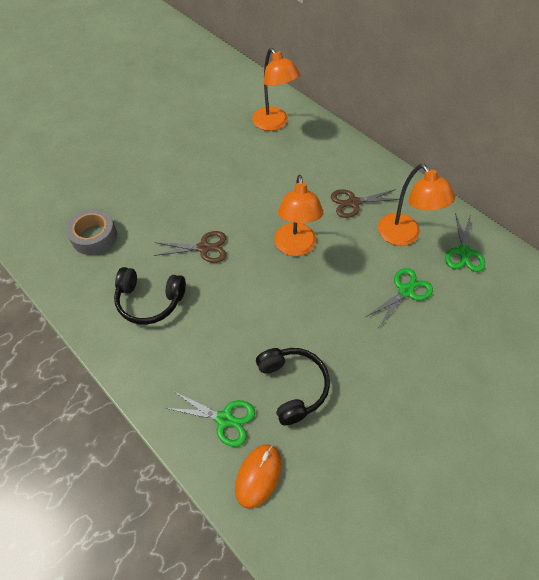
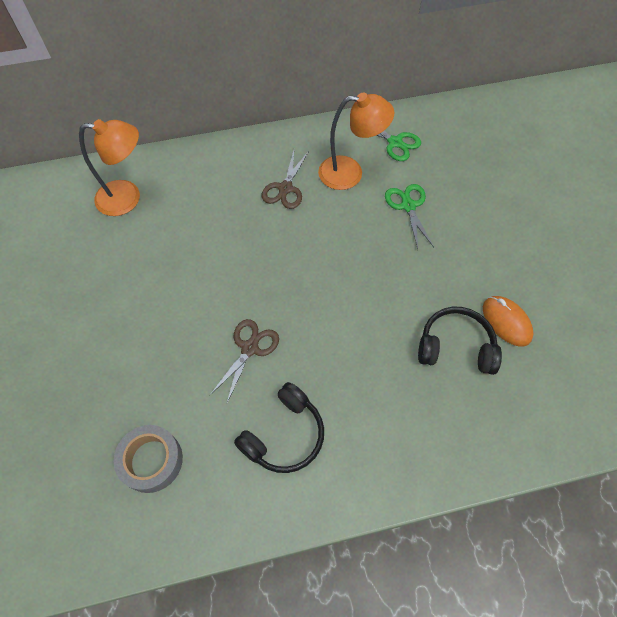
camera: 60 degrees left, 5 degrees up
green scissors [165,391,255,447] -> none
orange mouse [235,444,281,509] -> orange mouse moved to [483,296,533,346]
orange lamp [274,175,323,256] -> none

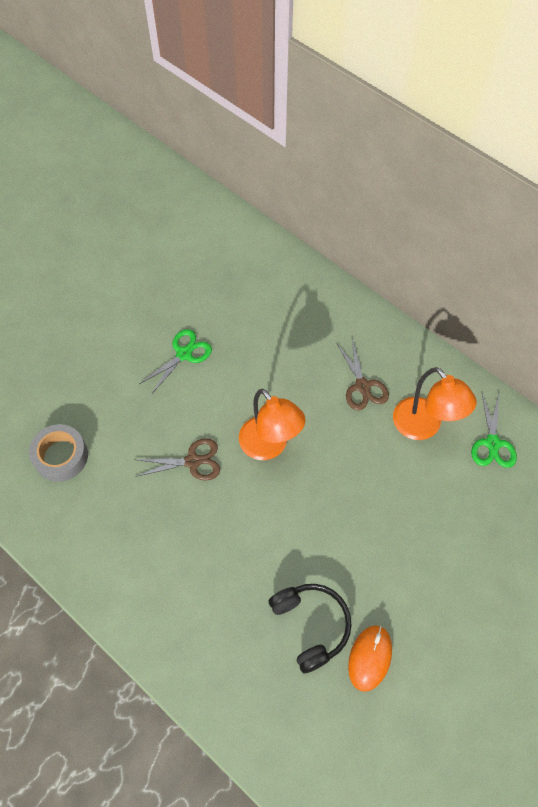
camera: 55 degrees right, 0 degrees up
orange lamp [79,119,140,216] -> orange lamp moved to [239,389,305,460]
black headphones [234,382,324,473] -> none
brown scissors [262,151,309,209] -> brown scissors turned 90 degrees counterclockwise [336,339,389,410]
green scissors [385,184,434,249] -> green scissors moved to [139,329,212,395]

